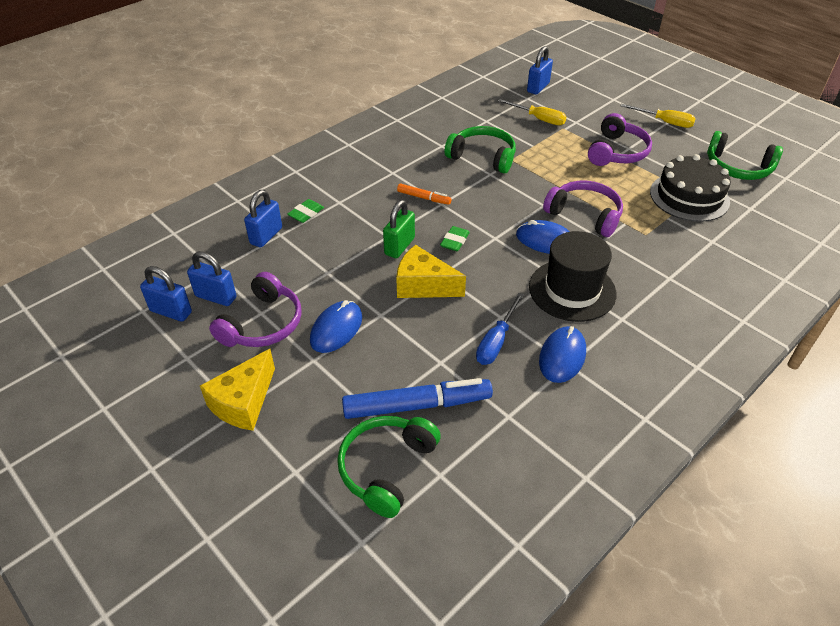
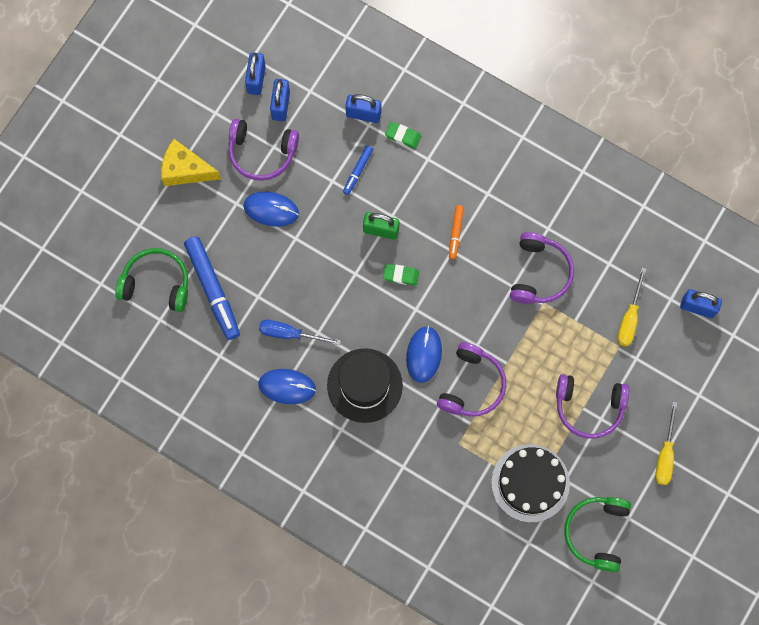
camera: 75 degrees right, 30 degrees up
yellow cheese [396,245,466,298] -> none
green headphones [445,126,516,173] -> purple headphones [510,232,574,304]
none -> blue marker [343,145,373,195]

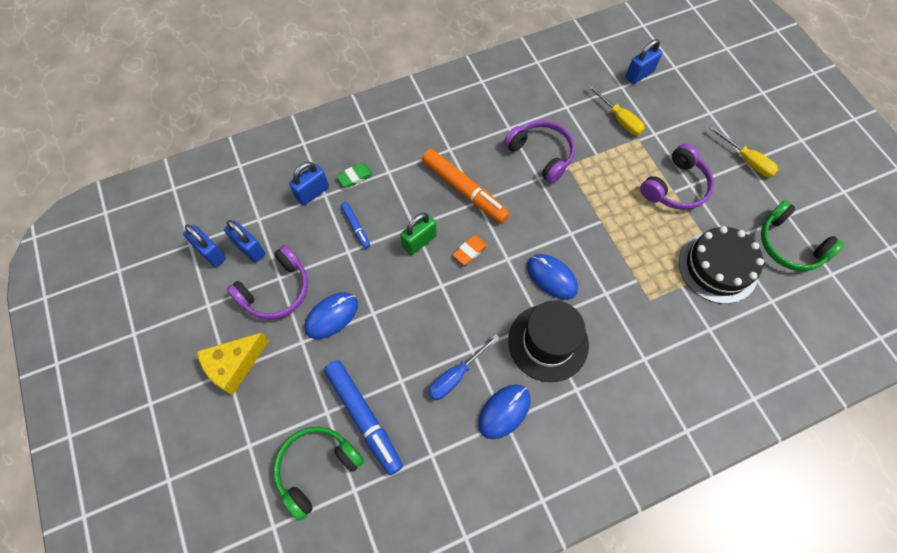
camera: 55 degrees left, 10 degrees down
blue marker [184,236,240,340] -> blue marker turned 45 degrees clockwise [324,360,403,475]
green eraser [383,264,419,286] -> orange eraser [453,235,487,265]
purple headphones [437,342,506,417] -> none
orange marker [449,205,464,259] -> orange marker [422,149,510,223], size x1.99

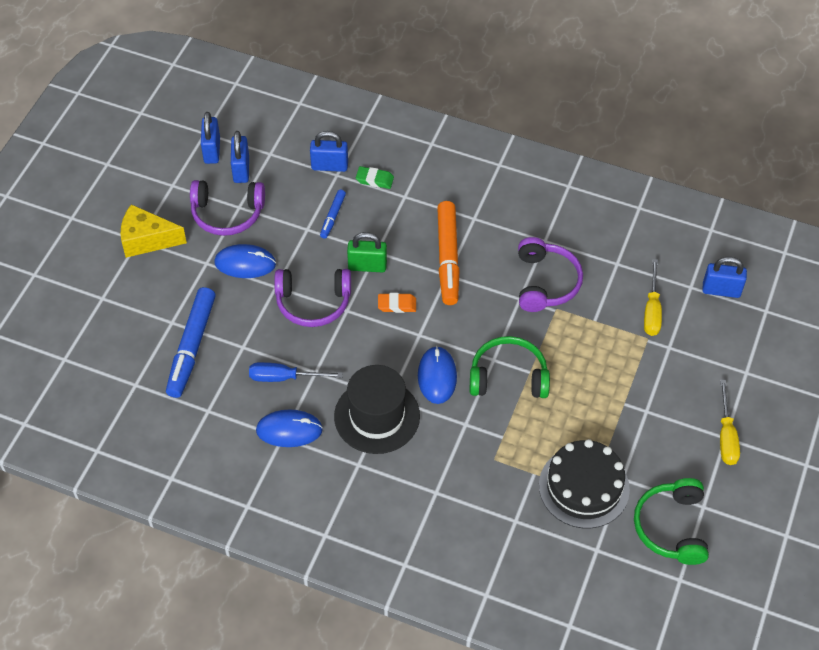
camera: 45 degrees right, 10 degrees down
green headphones [274,427,364,521] -> green headphones moved to [470,336,550,398]
purple headphones [640,144,714,210] -> purple headphones moved to [274,269,351,327]

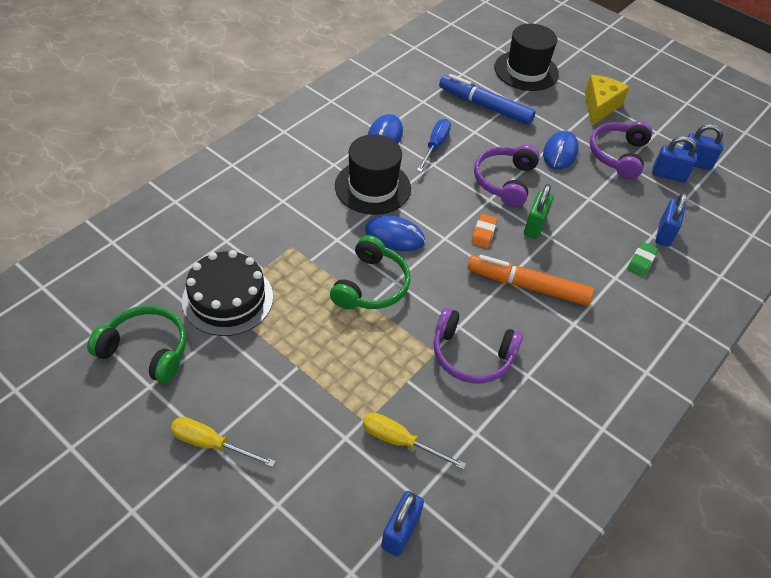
camera: 105 degrees right, 5 degrees down
blue marker [320,190,346,239] -> none
none -> black hat [494,24,559,91]

